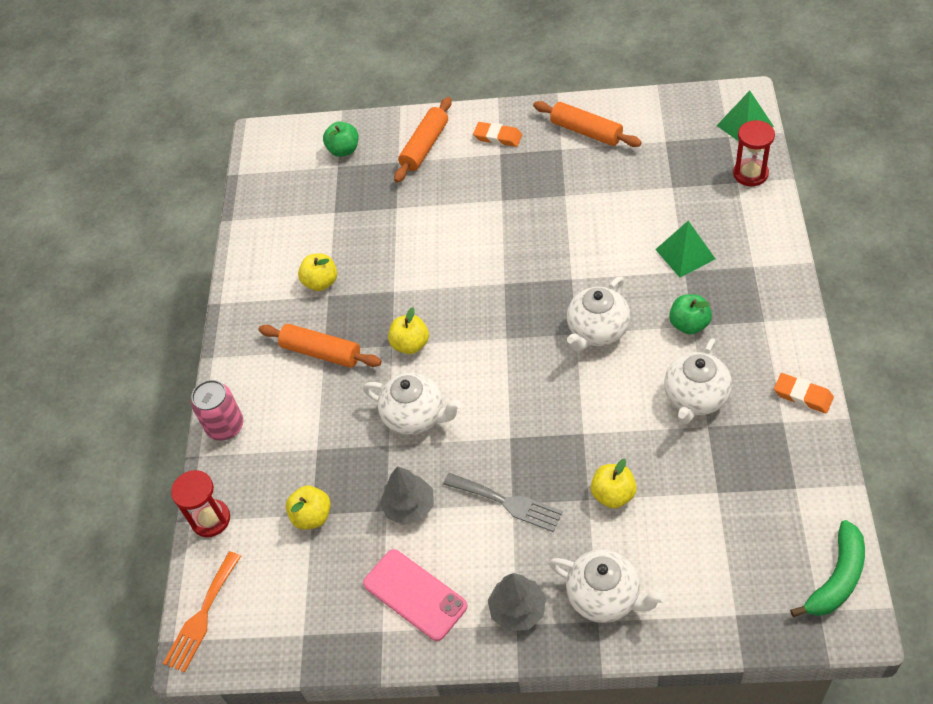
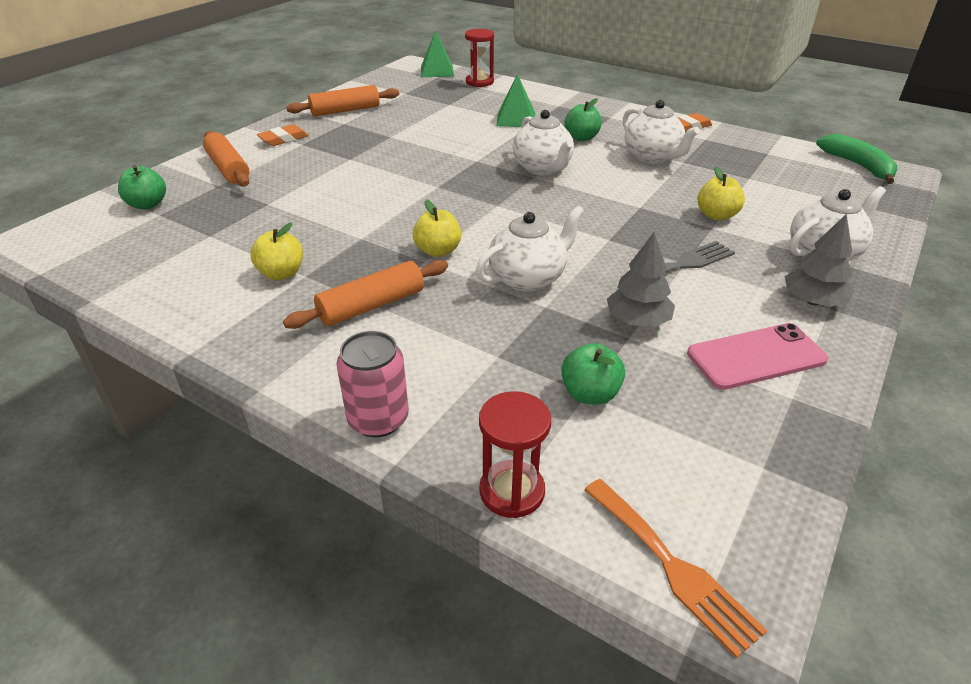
camera: 65 degrees left, 15 degrees down
yellow apple [286,486,331,529] -> green apple [561,343,625,405]

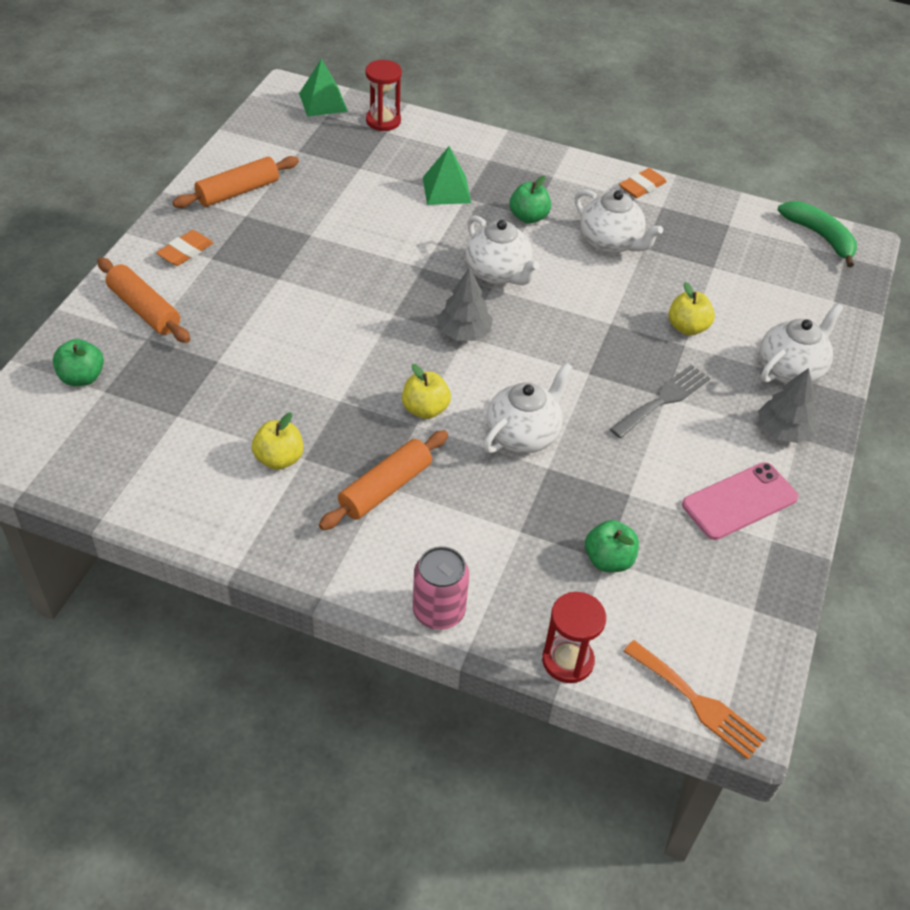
camera: 15 degrees left, 10 degrees up
grey tree [607,232,675,327] -> grey tree moved to [437,268,493,341]

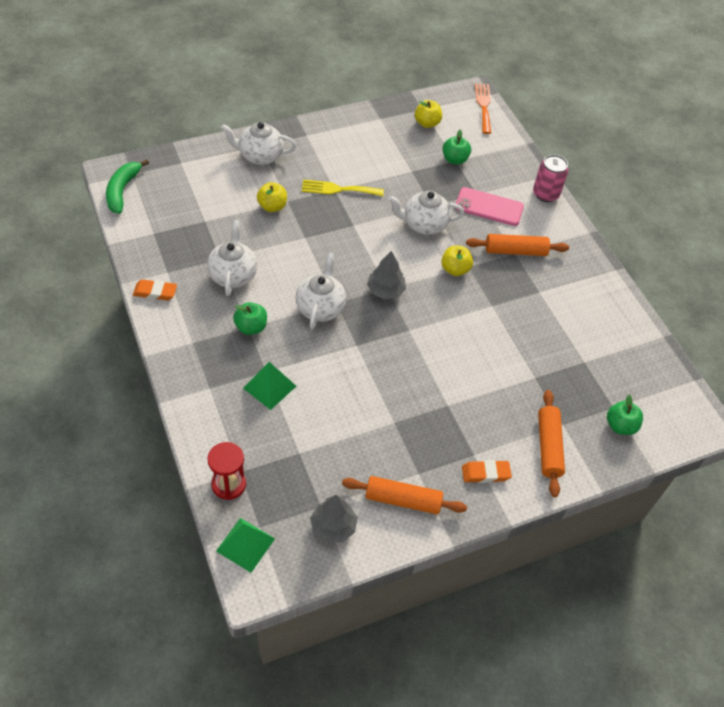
camera: 135 degrees left, 5 degrees up
yellow apple [252,412,303,470] -> yellow apple moved to [415,100,442,128]
red hourglass [542,592,606,683] -> none
grey fork [610,365,710,438] -> yellow fork [302,179,384,196]
pink phone [682,462,799,540] -> pink phone moved to [455,187,524,226]
grey tree [758,368,818,443] -> grey tree moved to [310,495,358,543]

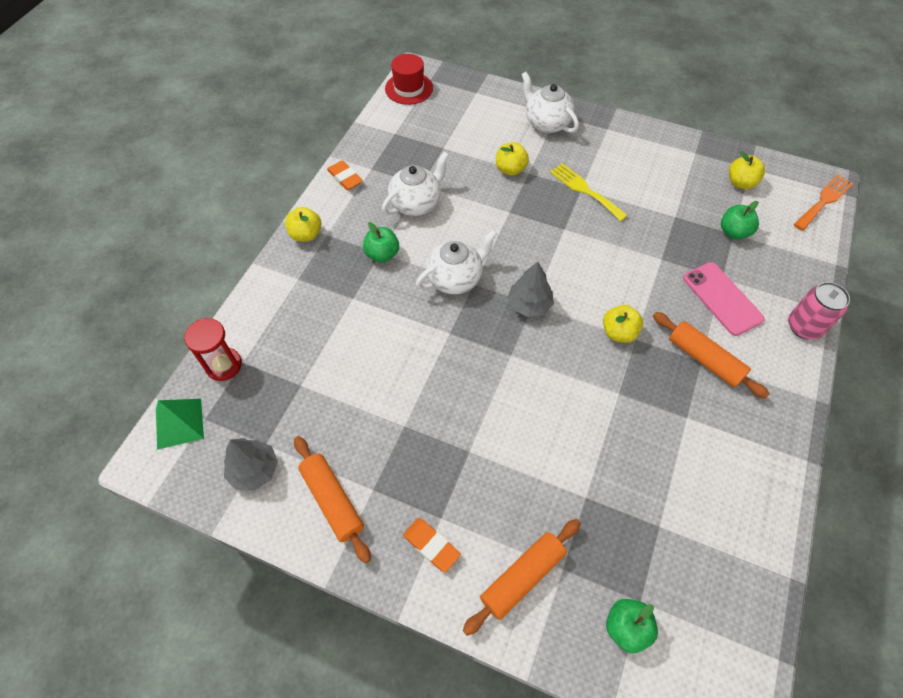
camera: 50 degrees right, 5 degrees up
green banana [106,160,149,214] -> red hat [385,54,433,105]
green pyramid [243,362,296,410] -> none
white teapot [388,191,465,235] -> none
none -> yellow apple [285,207,321,242]

